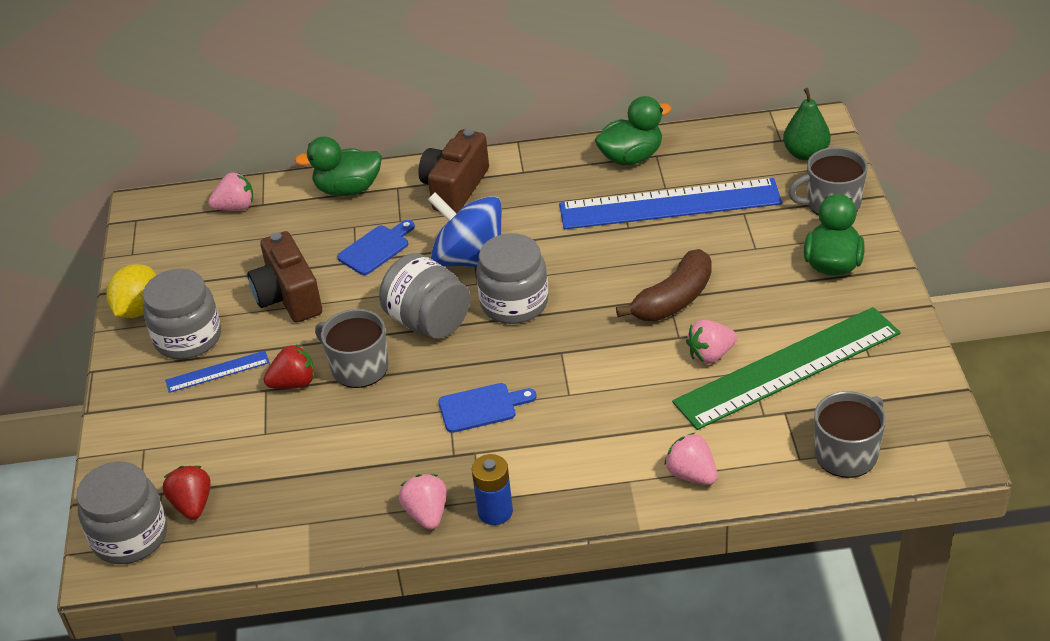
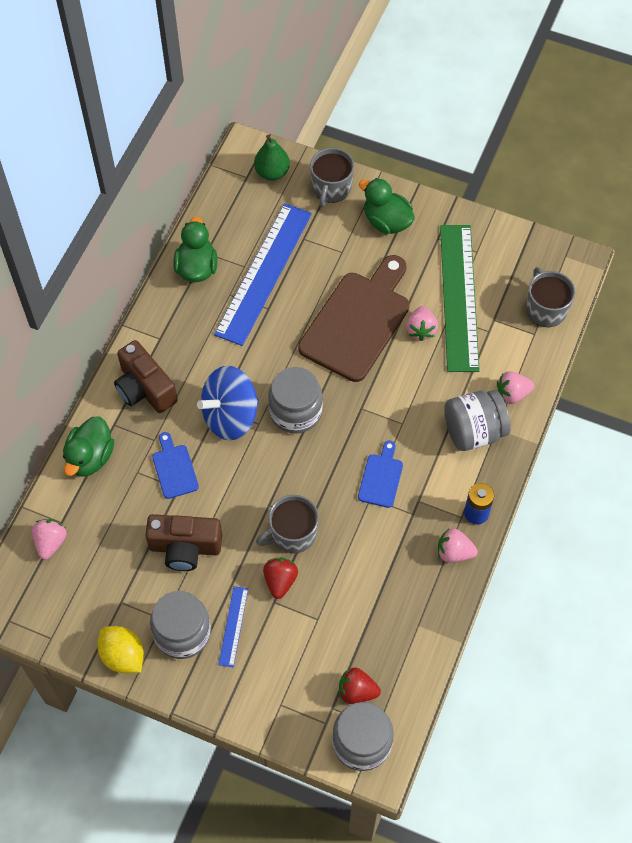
camera: 65 degrees left, 20 degrees up
grey jar [379,253,470,339] -> grey jar moved to [444,390,511,451]
brown banana [616,249,712,321] -> brown cutting board [298,255,409,382]

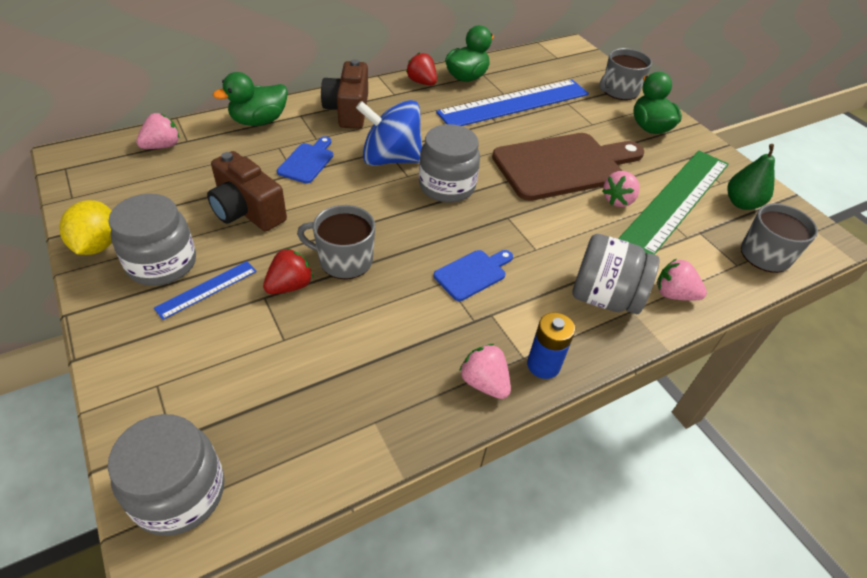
camera: 35 degrees right, 15 degrees down
green pear [254,135,290,181] -> green pear moved to [727,144,775,210]
red strawberry [339,668,381,704] -> red strawberry moved to [406,52,437,86]

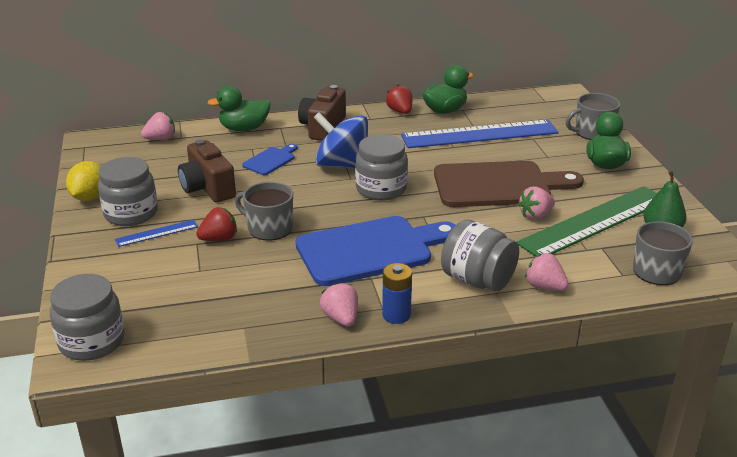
camera: 20 degrees right, 15 degrees down
blue cutting board [434,250,513,301] -> blue cutting board [295,216,455,286], size x2.19

